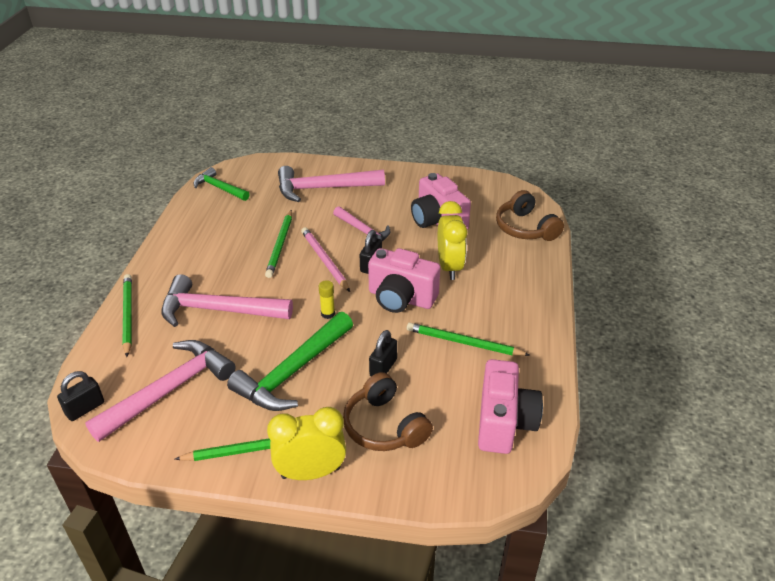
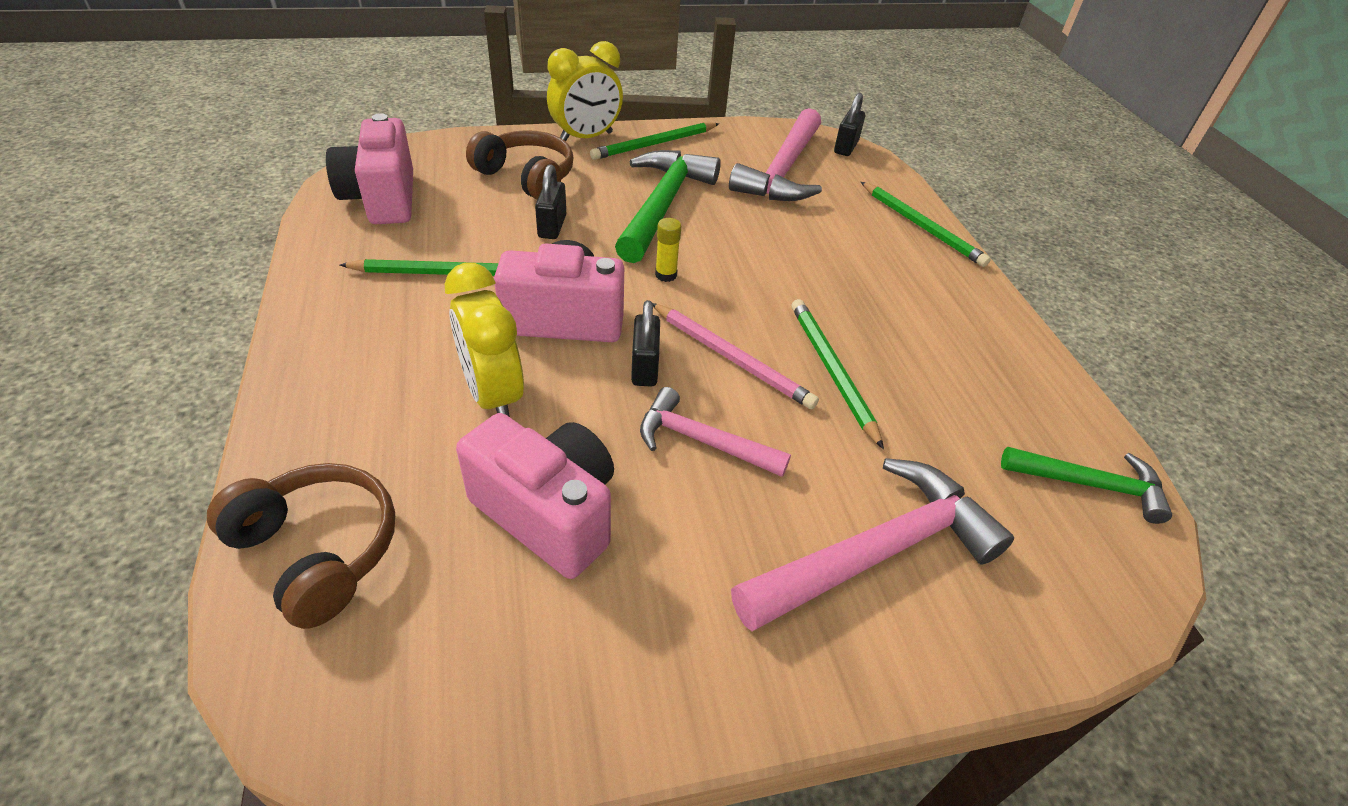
camera: 155 degrees right, 5 degrees up
pink hammer [161,274,293,327] -> none

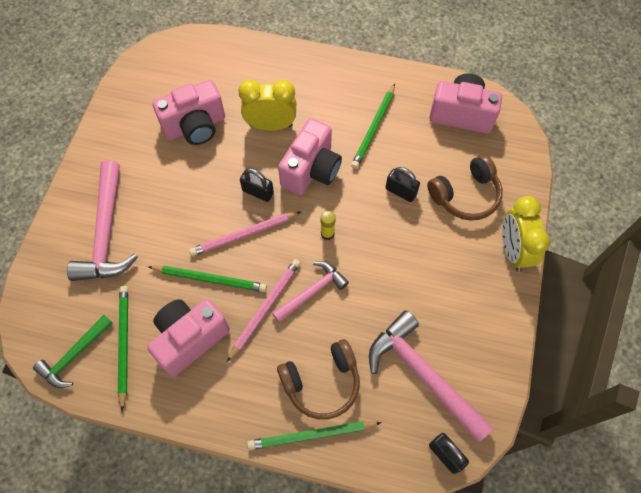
camera: 120 degrees right, 20 degrees up
brown headphones [207,463,395,629] -> brown headphones moved to [277,339,360,420]
green pencil [590,122,719,160] -> green pencil moved to [118,286,128,411]
green hammer [615,150,721,263] -> none
pink hammer [640,387,791,477] -> pink hammer moved to [272,261,349,323]
none -> pink camera [147,299,230,376]
none -> pink pencil [227,259,300,362]

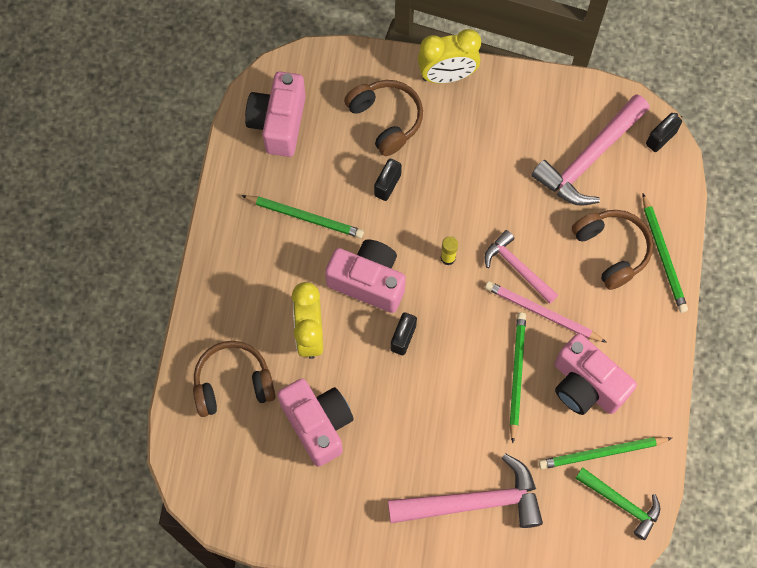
camera: 95 degrees left, 5 degrees up
pink pencil [189,211,302,256] -> none
none -> brown headphones [193,341,276,417]

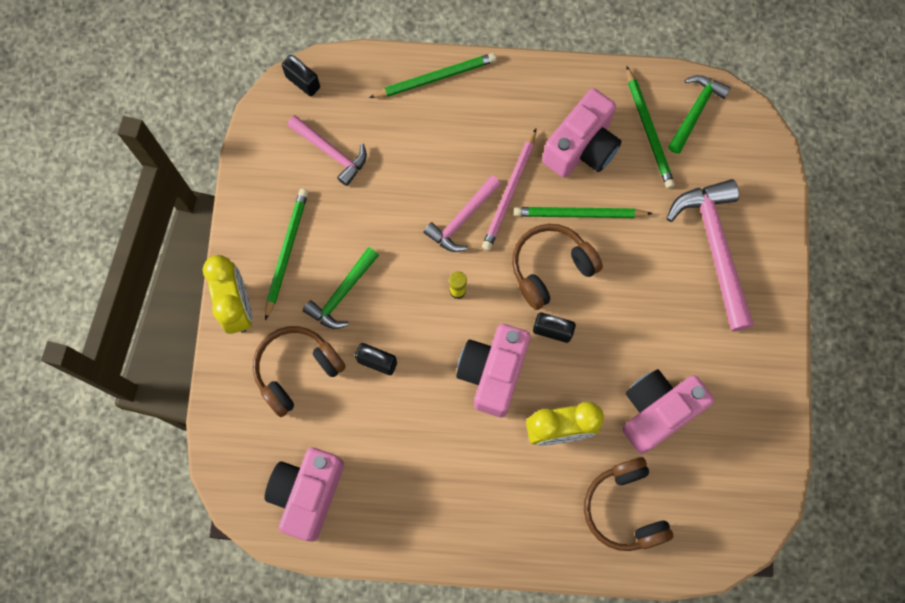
camera: 95 degrees left, 5 degrees up
green pencil [241,195,364,238] -> green pencil moved to [265,189,308,321]
pink camera [245,71,306,157] -> pink camera turned 105 degrees clockwise [265,448,344,542]
pink hammer [531,94,650,206] -> pink hammer [287,115,367,186], size x0.60
brown headphones [572,210,653,290] -> brown headphones moved to [512,224,603,310]
none -> green hammer [303,247,379,329]

